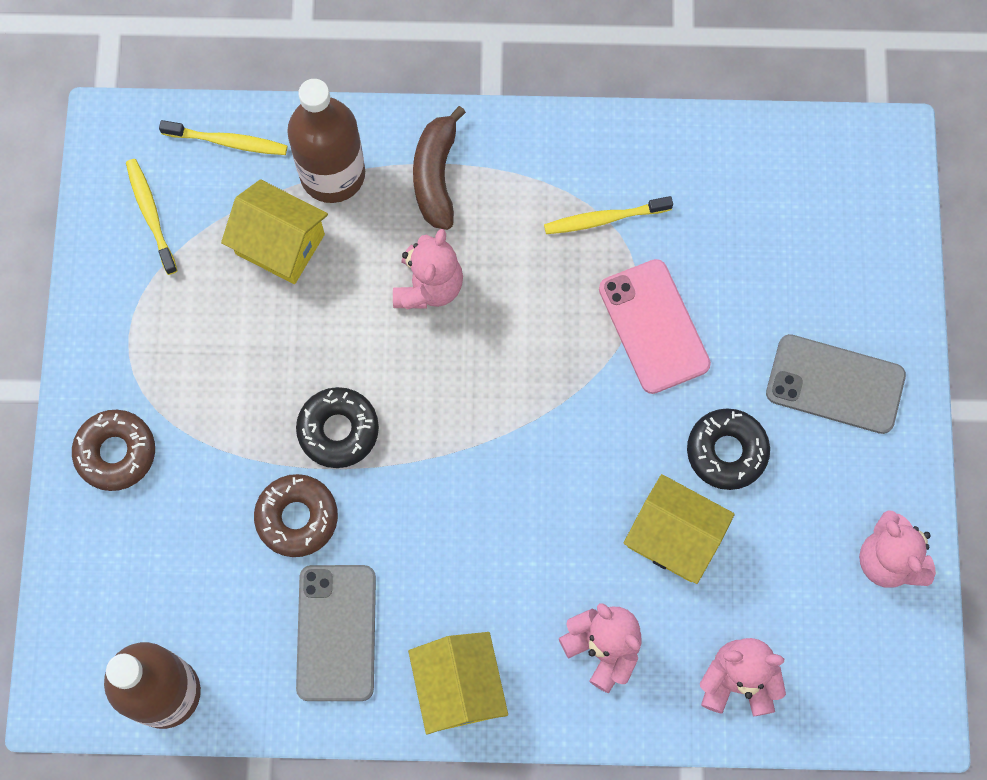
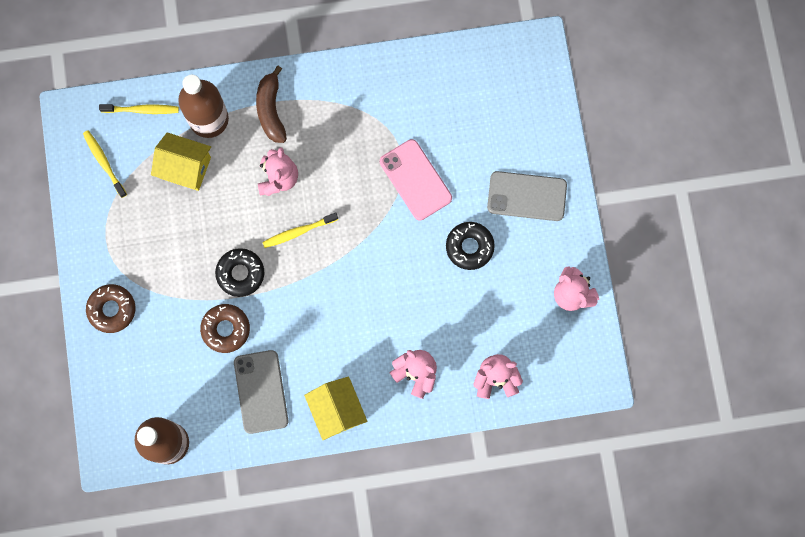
camera: 10 degrees left, 5 degrees up
yellow toothbrush [544,196,673,234] -> yellow toothbrush moved to [262,212,338,248]
yellow house [623,474,735,584] -> none

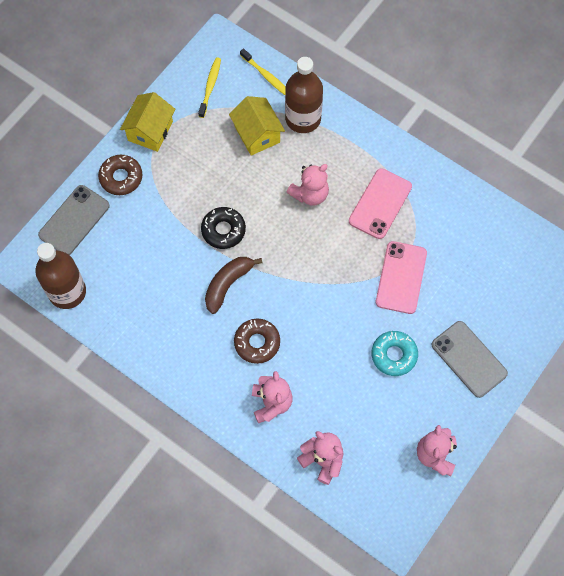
camera: 45 degrees right, 10 degrees down
brown donut [200,304,250,353] -> brown donut moved to [234,319,280,364]
grey phone [234,350,288,434] -> grey phone moved to [38,185,110,255]
brown banana [256,66,287,143] -> brown banana moved to [205,257,262,314]
yellow toothbrush [262,212,338,248] -> none
yellow house [304,376,367,440] -> yellow house moved to [120,92,175,152]
black donut [446,222,495,270] -> turquoise donut [371,331,418,376]
none -> pink phone [349,168,412,239]

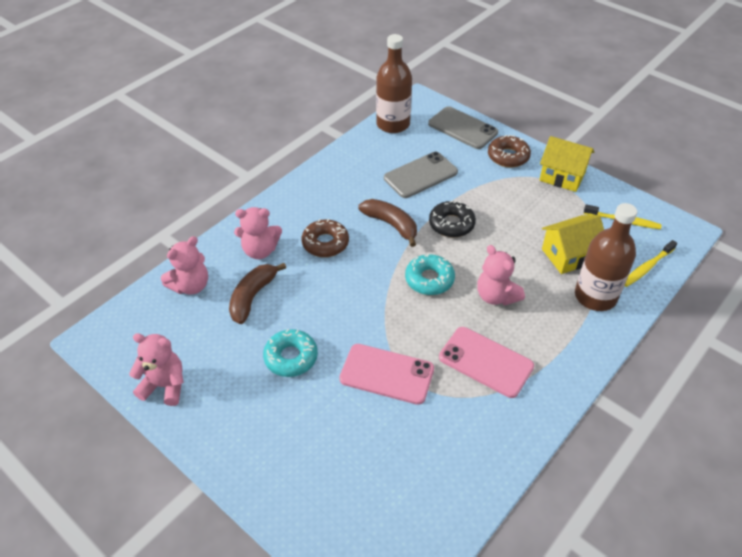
camera: 95 degrees right, 20 degrees down
grey phone [431,321,508,398] -> grey phone moved to [384,152,458,198]
none -> brown banana [229,263,286,324]
none -> turquoise donut [405,254,455,295]

